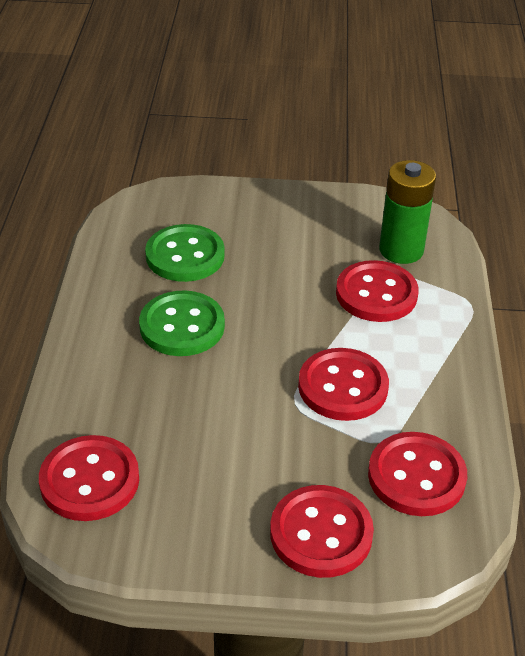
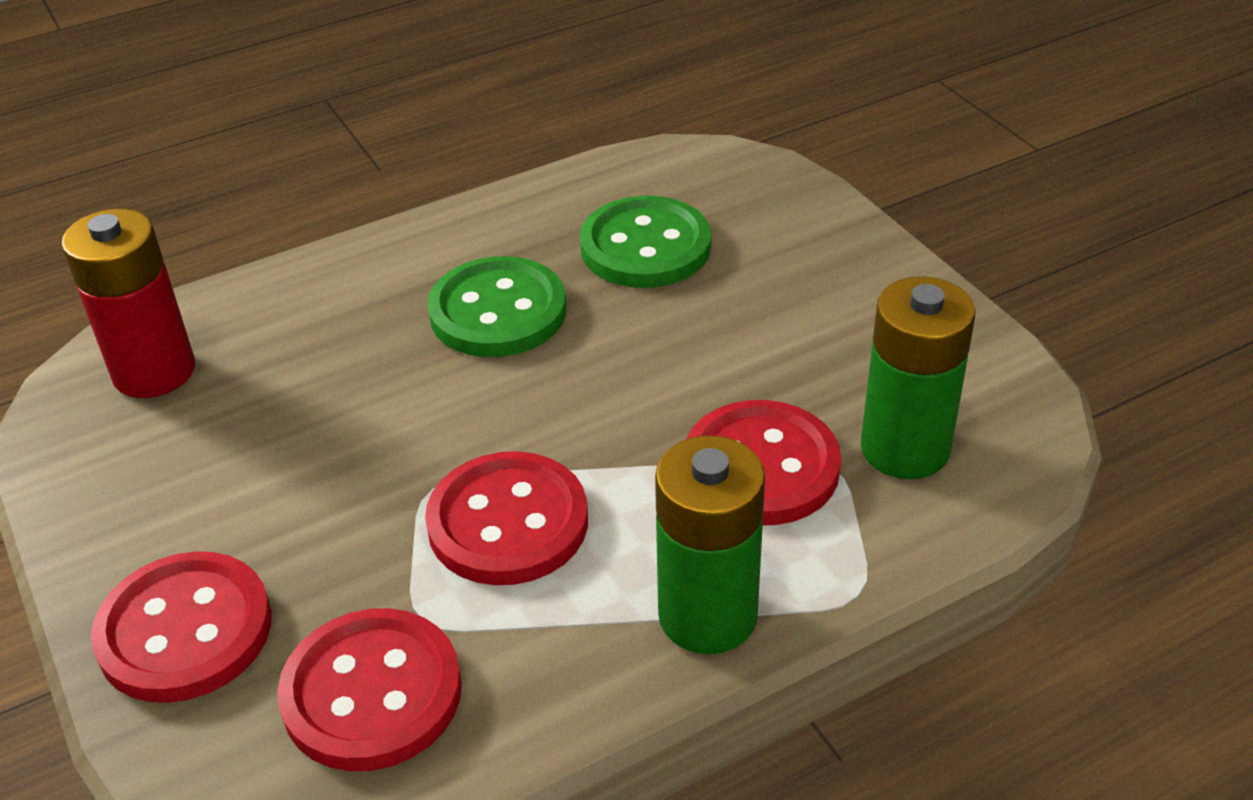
camera: 60 degrees right, 0 degrees up
red button [39,435,139,521] -> red battery [61,209,195,398]
none -> green battery [655,435,765,654]

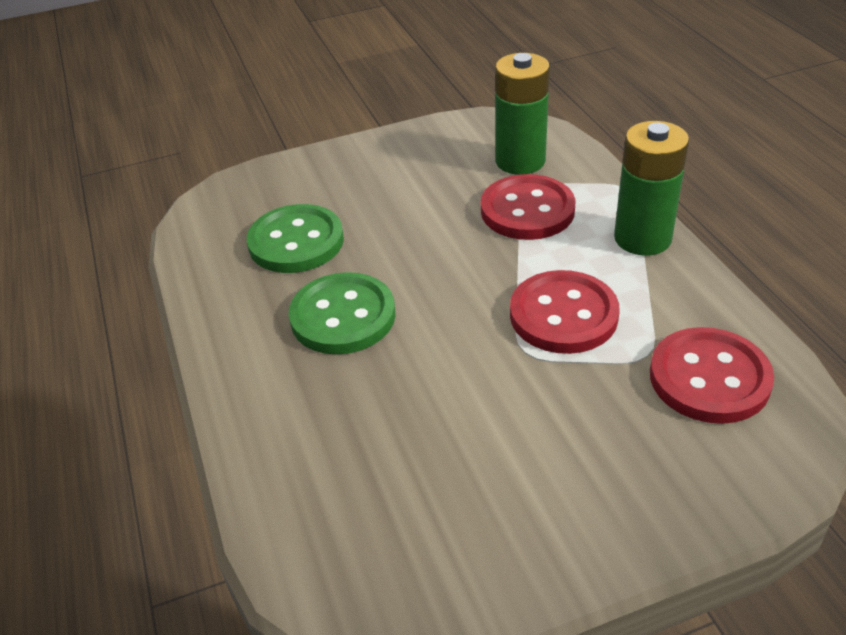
camera: 80 degrees left, 0 degrees up
red battery [61,209,195,398] -> none
red button [91,551,271,703] -> none

